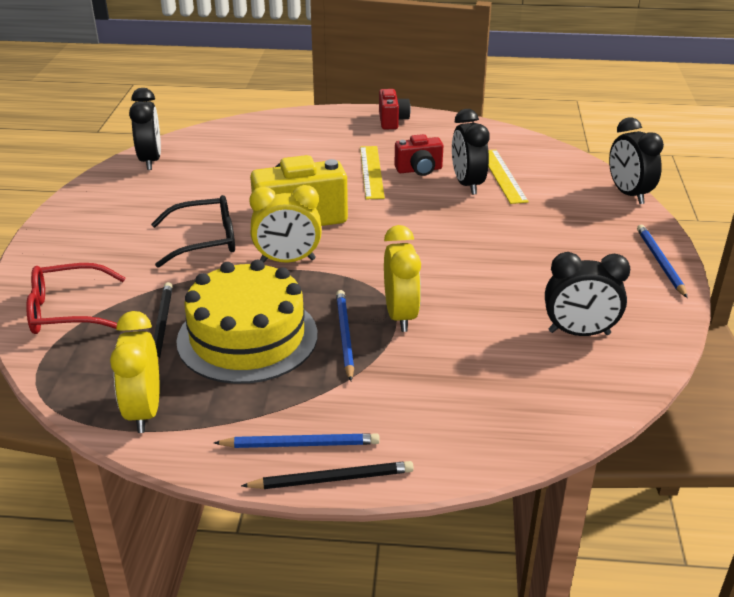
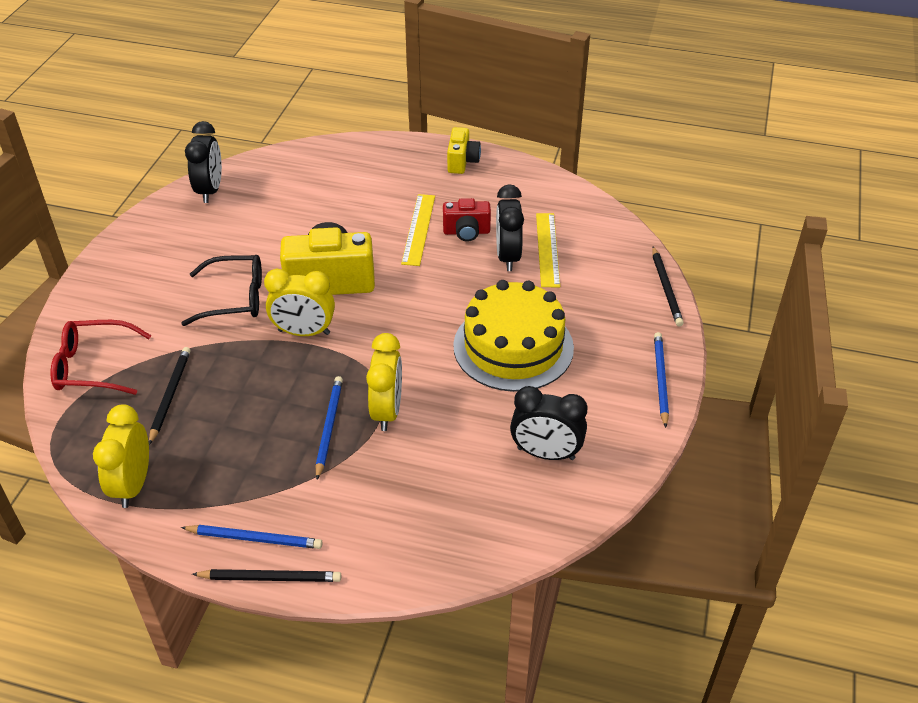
camera: 10 degrees right, 10 degrees up
yellow cake [176,260,318,384] -> yellow cake moved to [453,280,574,392]
red camera [379,89,411,129] -> yellow camera [447,127,481,174]
black clock [609,118,664,204] -> black pencil [652,247,684,326]

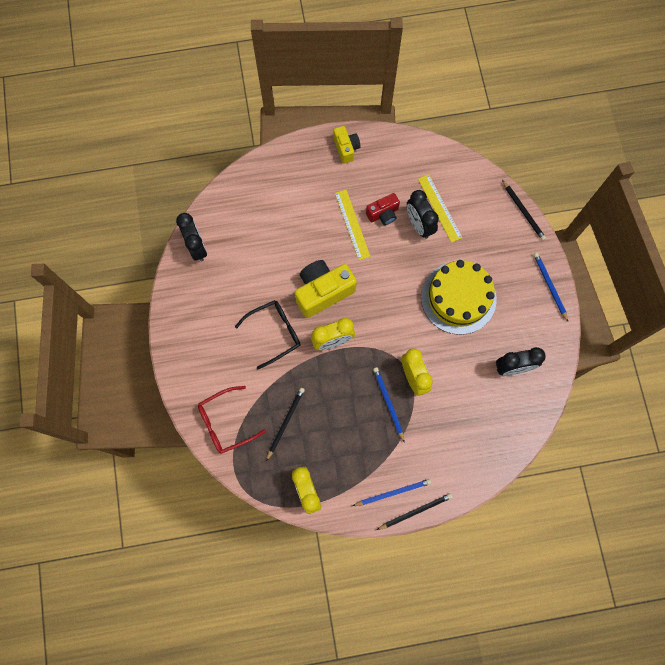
camera: 25 degrees left, 30 degrees up
black pencil [149,347,191,445] -> black pencil turned 45 degrees clockwise [266,388,305,461]

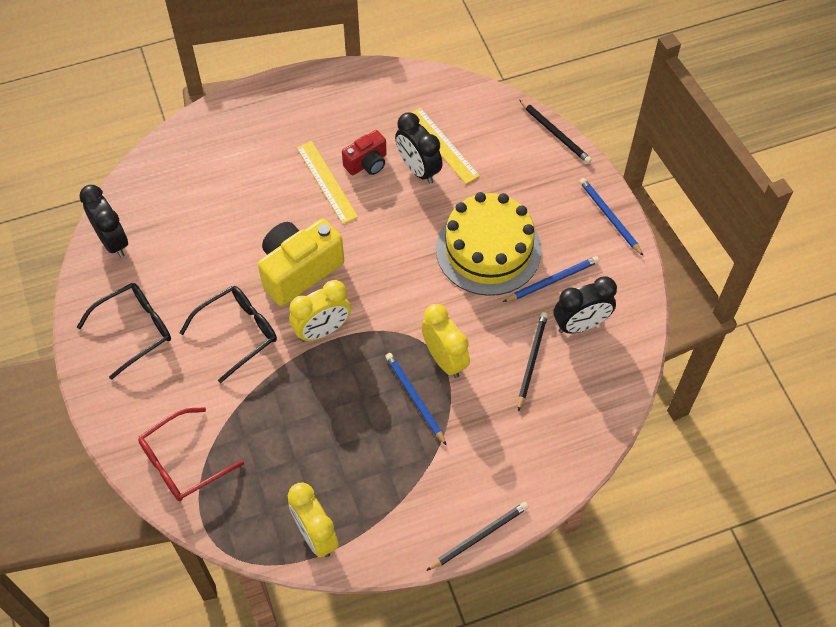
camera: 10 degrees left, 15 degrees down
black pencil [266,388,305,461] -> black pencil moved to [518,312,548,412]
yellow camera [333,126,360,164] -> none
blue pencil [353,479,431,506] -> blue pencil moved to [503,256,599,302]
none -> black glasses [77,283,171,380]

